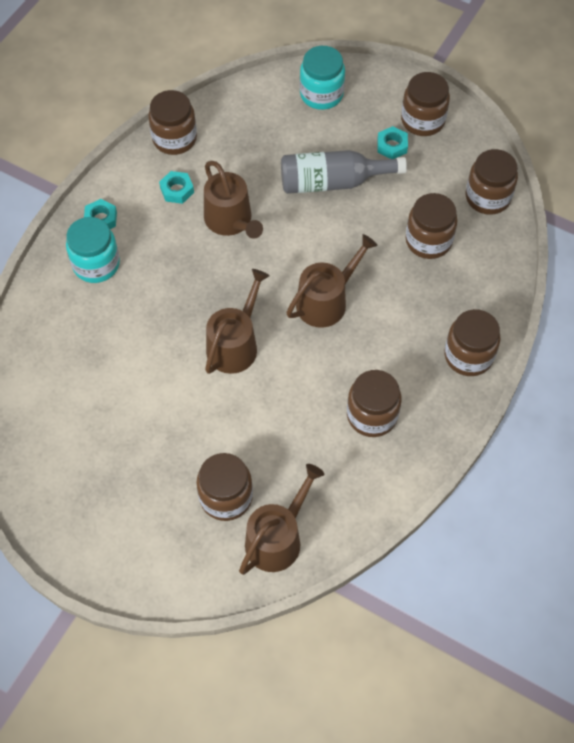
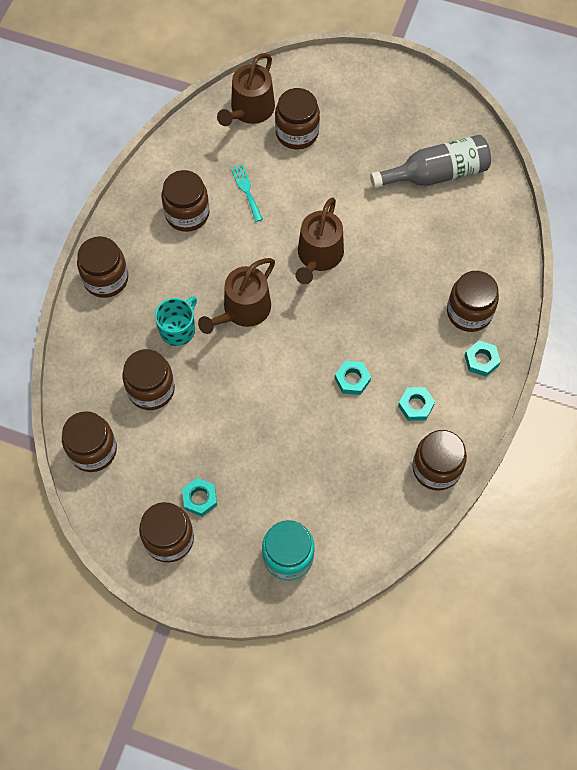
camera: 170 degrees right, 5 degrees up
turquoise jar [66,217,120,283] -> brown jar [447,271,499,332]
brown watering can [204,161,263,239] -> turquoise nut [335,361,371,395]
grey bottle [281,150,407,194] -> grey bottle moved to [370,135,491,188]
none -> turquoise mug [155,296,197,346]
none -> turquoise fork [231,164,263,222]

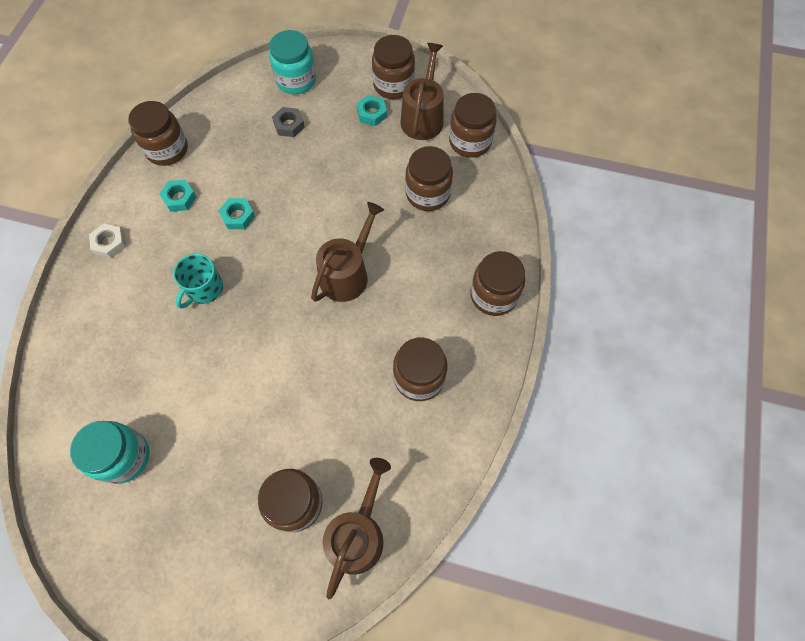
camera: 175 degrees right, 0 degrees up
turquoise mug [155,296,197,346] -> turquoise mug moved to [173,254,223,309]
turquoise fork [231,164,263,222] -> none
brown watering can [295,197,344,284] -> brown watering can moved to [400,43,444,140]
grey bottle [370,135,491,188] -> turquoise jar [70,421,150,484]
brown jar [447,271,499,332] -> none
turquoise nut [465,341,500,377] -> white nut [89,224,126,258]
none -> grey nut [272,107,305,137]

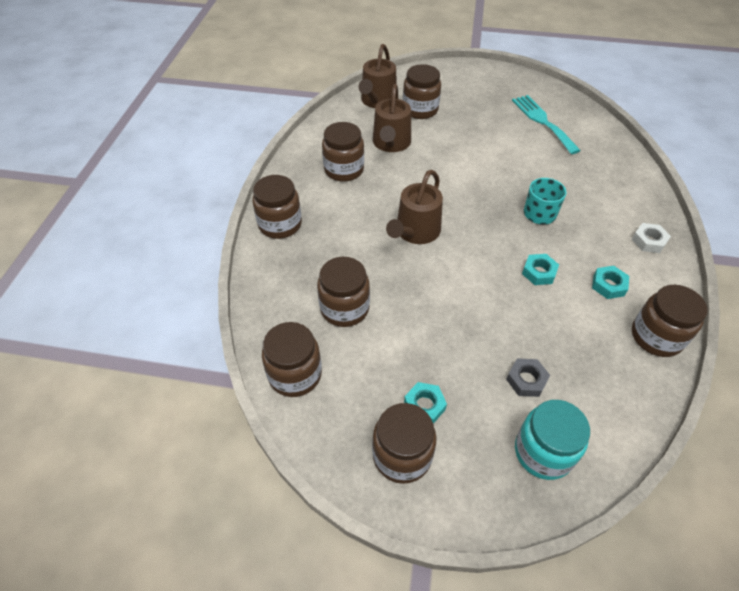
camera: 175 degrees right, 15 degrees down
turquoise jar [70,421,150,484] -> turquoise fork [512,95,581,154]
brown watering can [400,43,444,140] -> brown watering can moved to [373,84,411,152]

